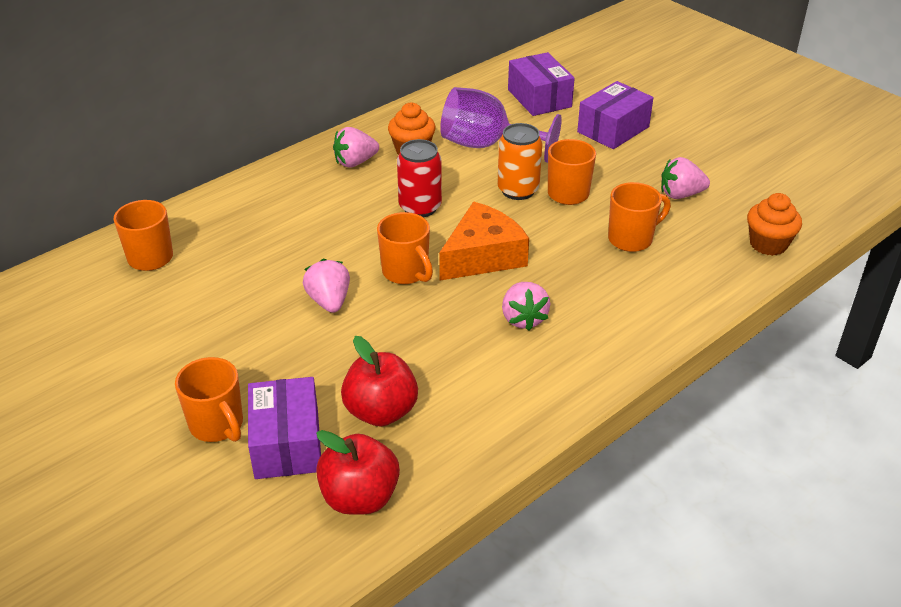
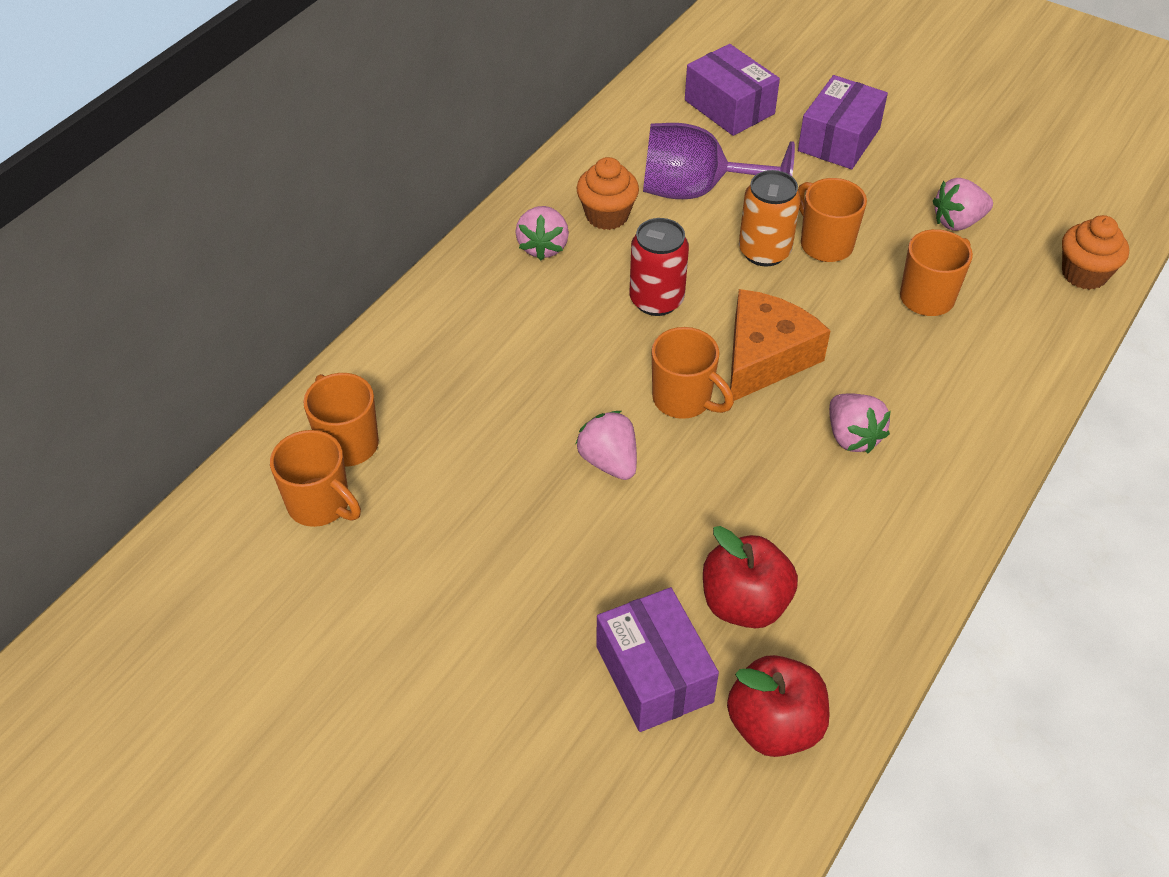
camera: 15 degrees left, 10 degrees up
orange mug [175,357,243,442] -> orange mug moved to [270,430,361,527]
pink strawberry [333,127,379,167] -> pink strawberry turned 45 degrees counterclockwise [515,206,569,260]

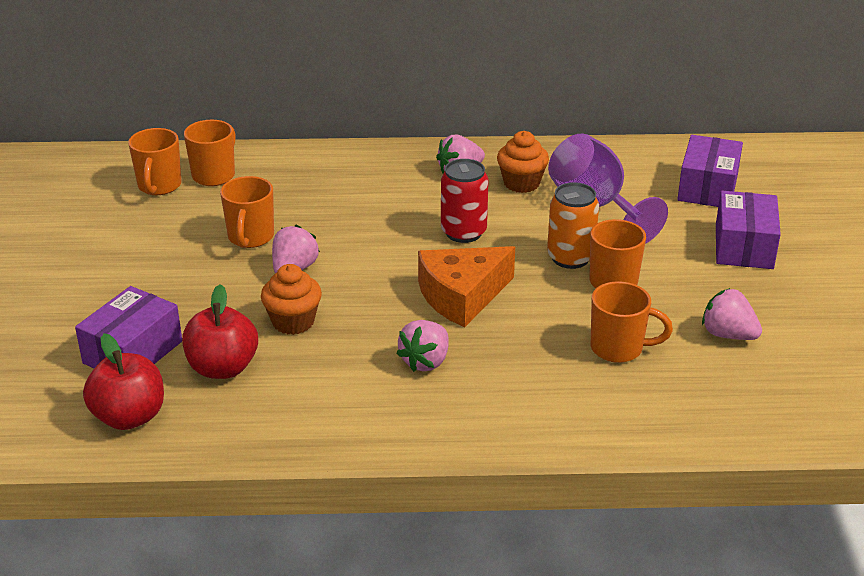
camera: 55 degrees right, 15 degrees down
orange mug [652,327,734,419] -> orange mug moved to [220,176,274,248]
orange cheese [730,289,831,401] -> orange cheese turned 150 degrees clockwise [418,246,515,327]
purple box [798,75,888,169] -> purple box turned 75 degrees counterclockwise [716,191,781,269]
orange cupcake [1062,215,1129,290] -> orange cupcake moved to [261,264,322,335]

